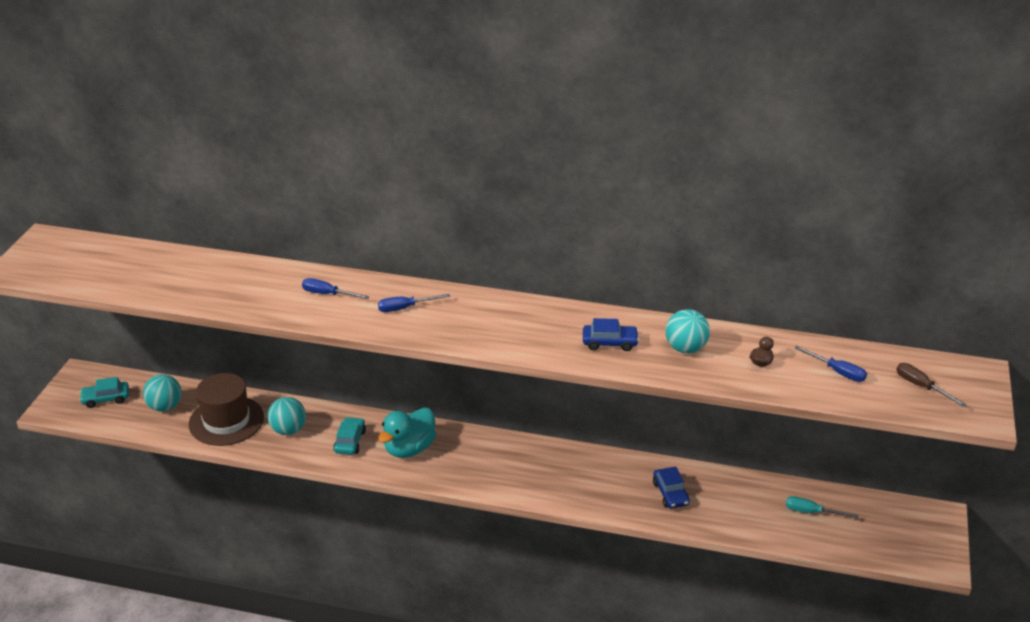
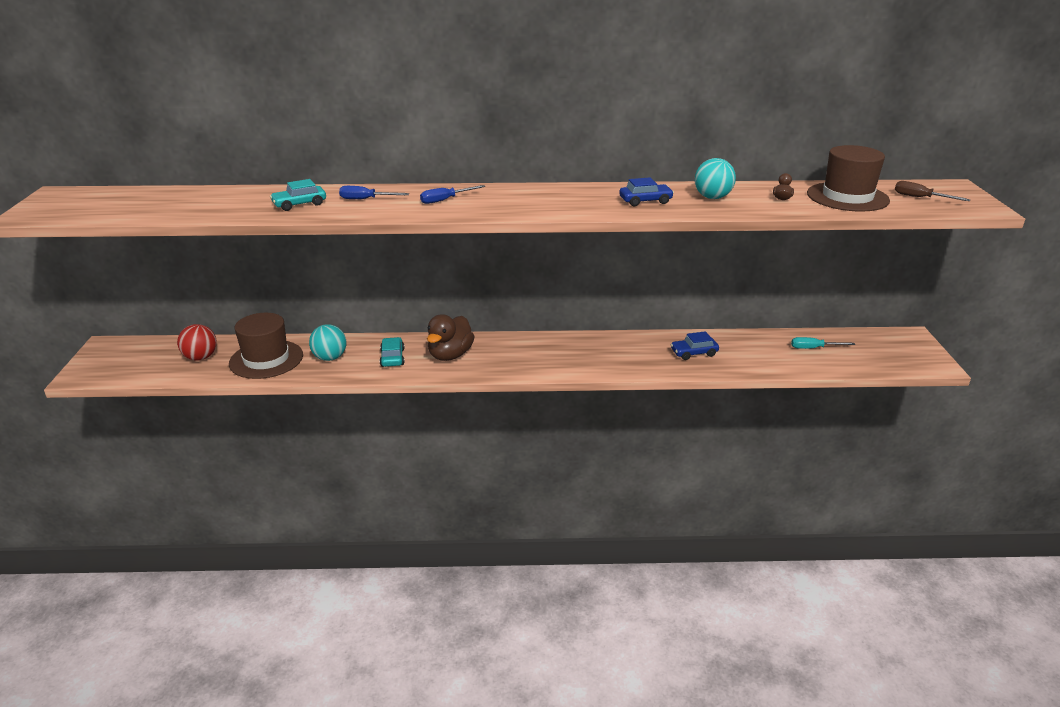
camera: 15 degrees left, 5 degrees down
turquoise car [79,377,129,408] -> turquoise car moved to [270,179,326,211]
turquoise ball [143,374,182,412] -> red ball [177,324,217,361]
turquoise duck [378,407,436,458] -> brown duck [427,314,475,361]
blue car [653,466,690,509] -> blue car turned 105 degrees clockwise [671,331,719,360]
blue screwdriver [794,346,867,382] -> brown hat [807,145,890,211]

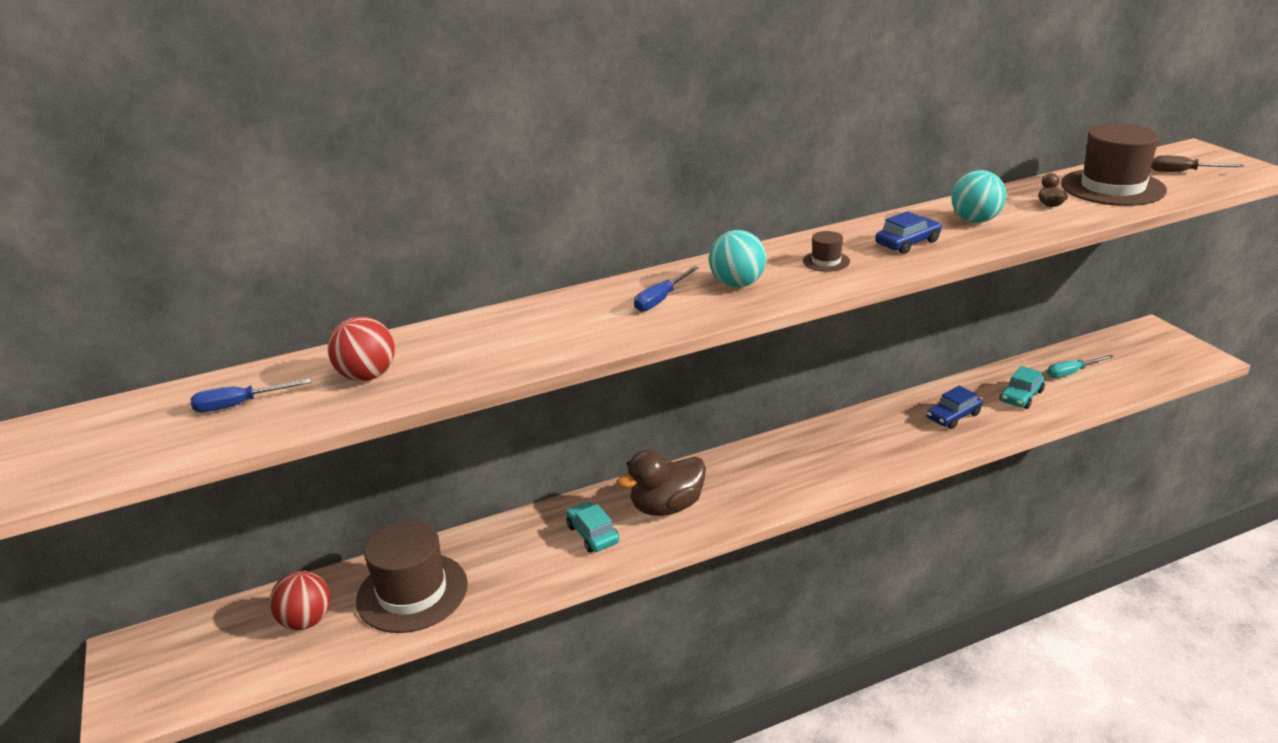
camera: 20 degrees left, 0 degrees up
turquoise car [270,179,326,211] -> turquoise car moved to [1000,366,1045,409]
turquoise ball [309,324,346,361] -> turquoise ball moved to [709,230,766,288]
blue screwdriver [339,186,409,199] -> blue screwdriver moved to [190,379,312,412]
brown duck [427,314,475,361] -> brown duck turned 60 degrees clockwise [617,450,706,516]
none -> red ball [328,316,395,381]
none -> brown hat [803,231,850,272]

